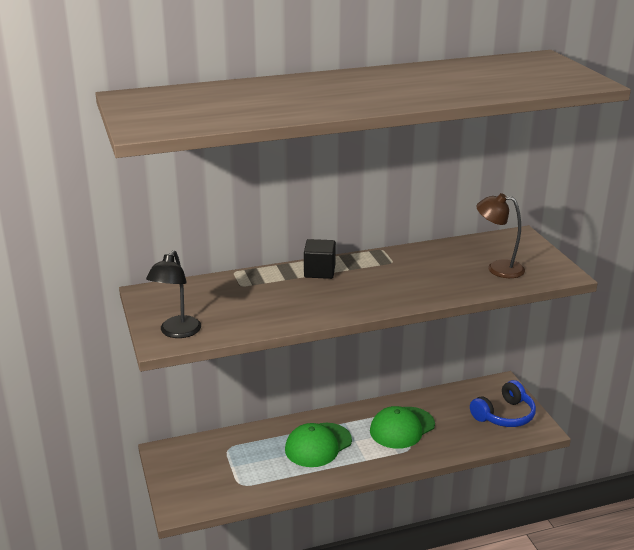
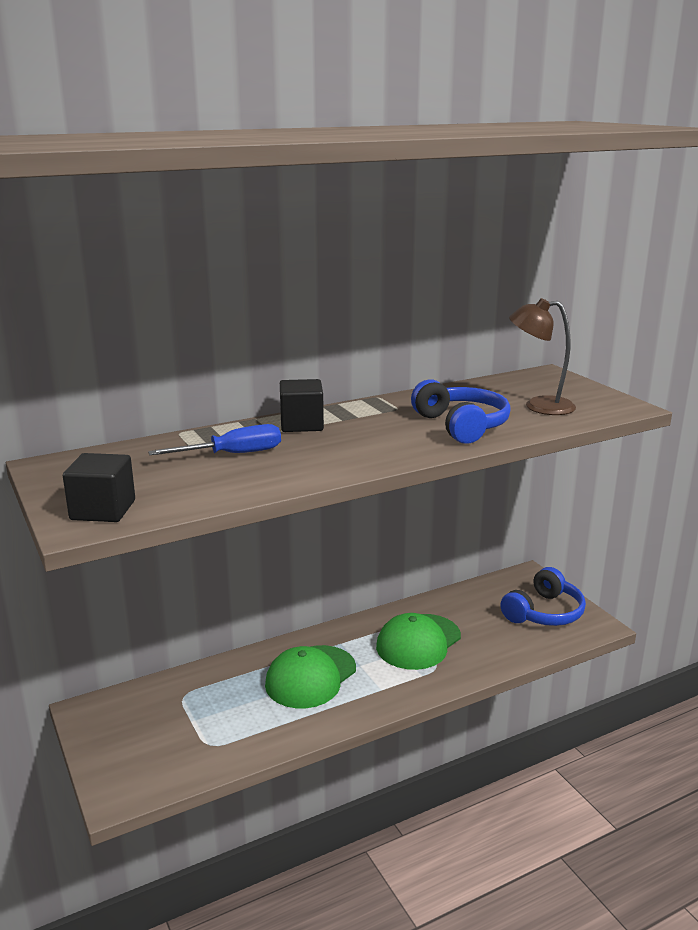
camera: 10 degrees left, 5 degrees down
black lamp [146,250,201,338] -> black cube [63,453,135,522]
none -> blue screwdriver [148,424,281,455]
none -> blue headphones [411,379,511,444]

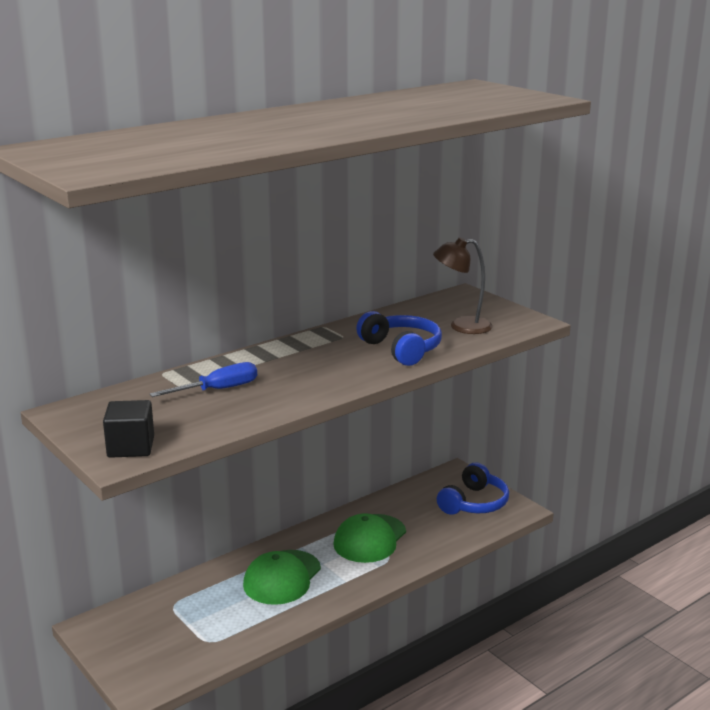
camera: 10 degrees left, 0 degrees up
black cube [280,379,324,432] -> none

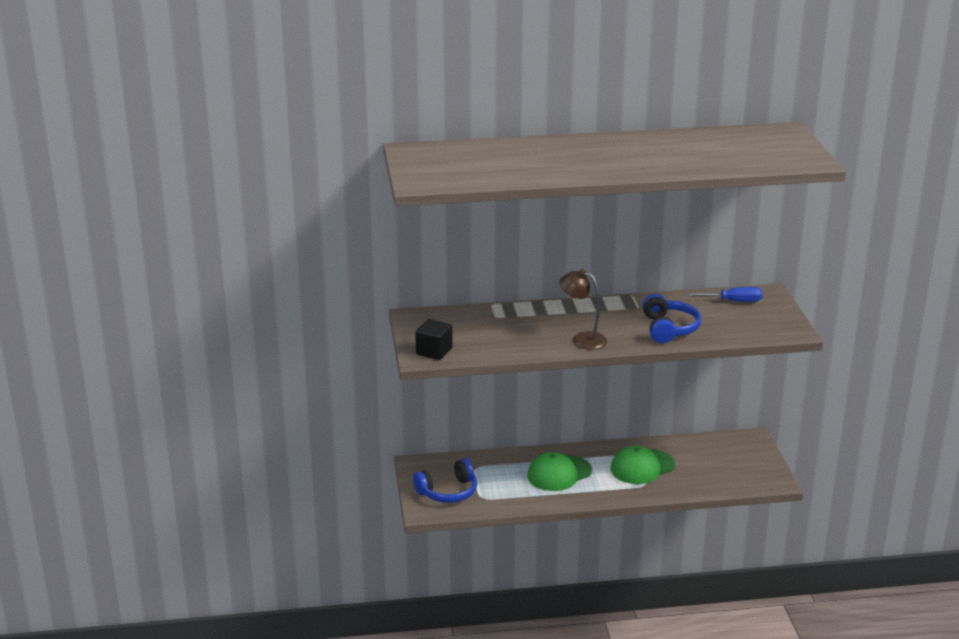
camera: 30 degrees right, 5 degrees up
blue screwdriver [150,362,257,397] -> blue screwdriver moved to [685,287,763,302]
brown lamp [433,237,493,334] -> brown lamp moved to [560,269,607,350]
blue headphones [437,462,509,515] -> blue headphones moved to [413,458,477,503]

